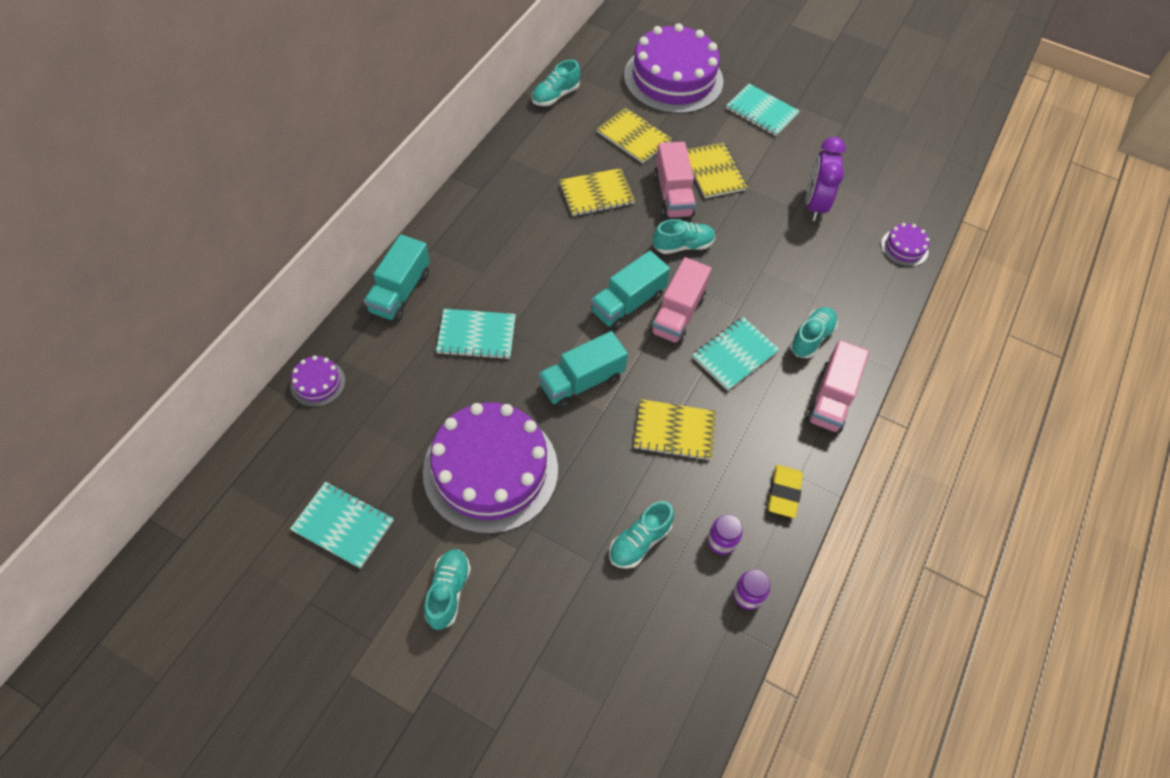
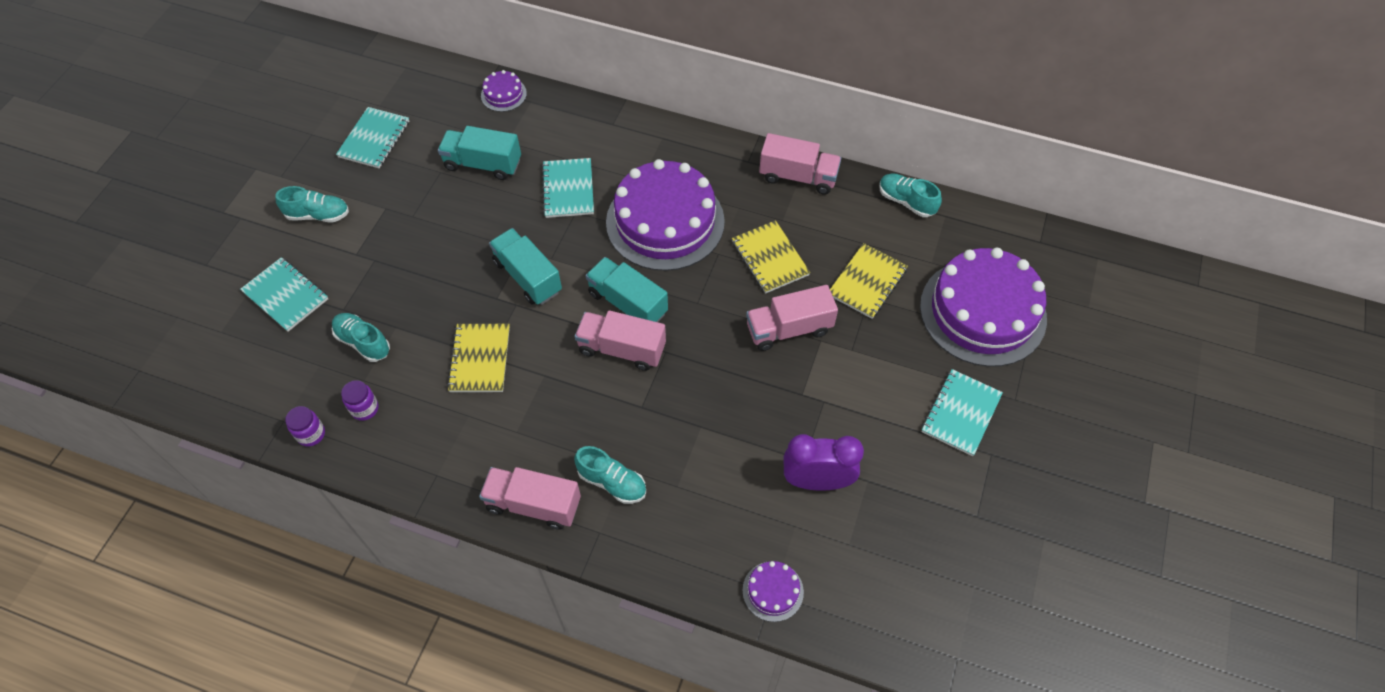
camera: 85 degrees right, 0 degrees up
turquoise truck [364,234,430,322] -> turquoise truck moved to [438,126,521,180]
purple cake [423,402,558,534] -> purple cake moved to [606,159,725,271]
turquoise shoe [653,219,715,254] -> none
yellow notebook [687,142,747,198] -> none
turquoise notebook [692,317,780,391] -> turquoise notebook moved to [240,257,328,332]
yellow eraser [768,465,803,518] -> none
none -> pink truck [759,133,841,195]

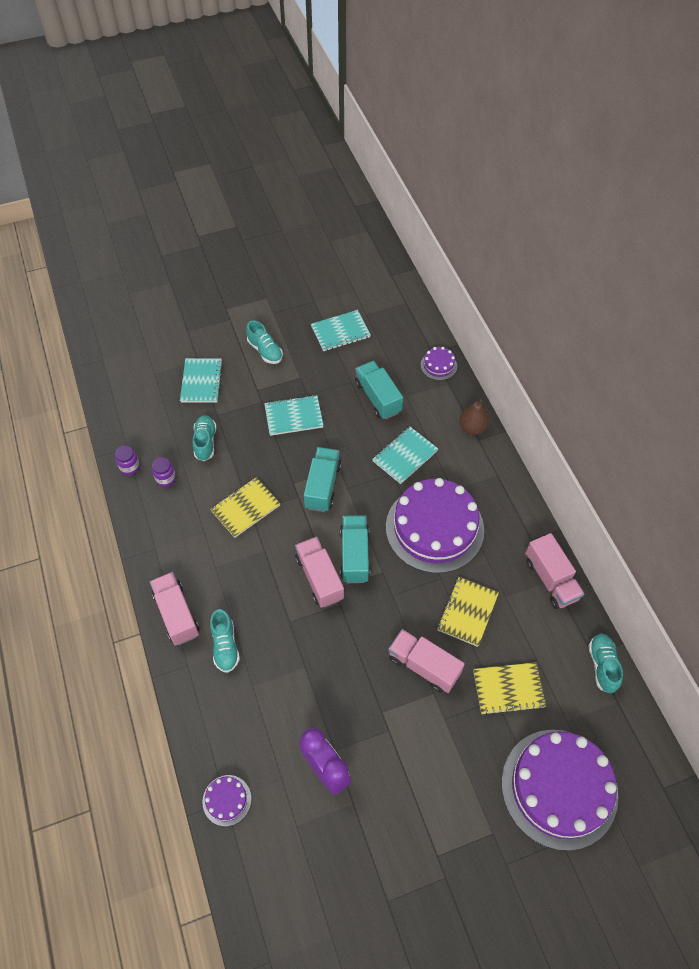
camera: 50 degrees right, 0 degrees up
turquoise notebook [921,369,1003,456] -> turquoise notebook moved to [264,395,324,436]
none -> brown pear [459,399,489,435]

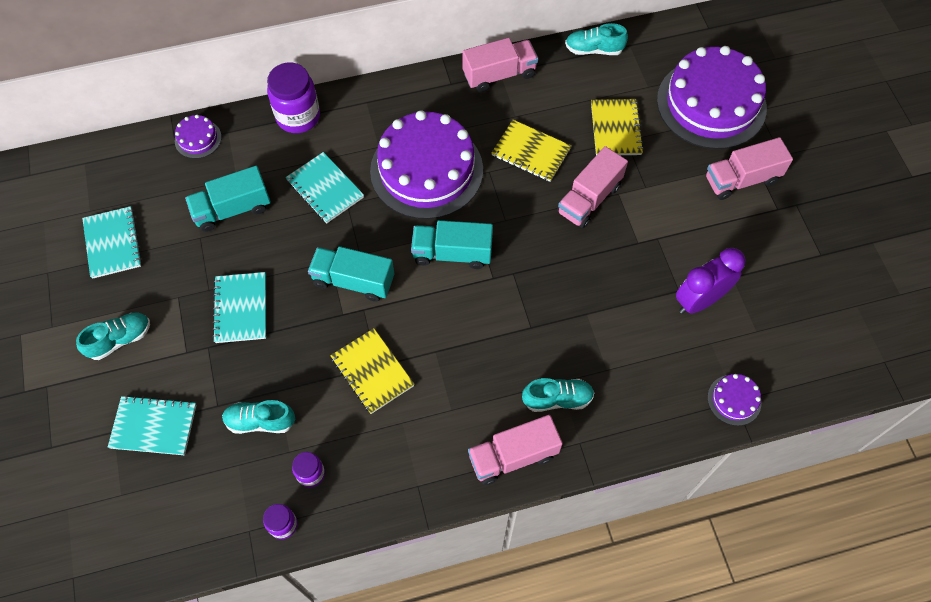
camera: 85 degrees left, 5 degrees up
pink truck [295,537,344,608] -> pink truck moved to [706,137,793,200]
brown pear [459,399,489,435] -> purple jar [267,63,320,133]

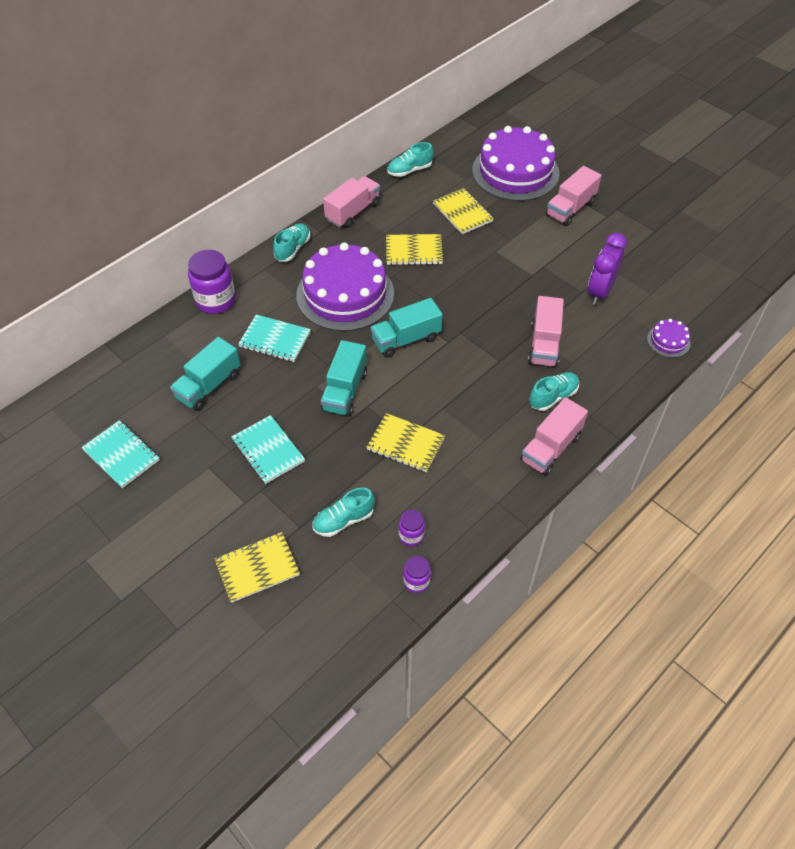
camera: 30 degrees left, 10 degrees down
turquoise shoe [76,313,150,360] -> turquoise shoe moved to [273,223,310,262]
turquoise notebook [108,395,196,455] -> yellow notebook [215,532,300,603]
purple cake [175,114,222,159] -> none
turquoise truck [308,246,394,302] -> turquoise truck turned 60 degrees counterclockwise [321,340,367,416]
pink truck [557,146,628,228] -> pink truck moved to [528,296,564,368]

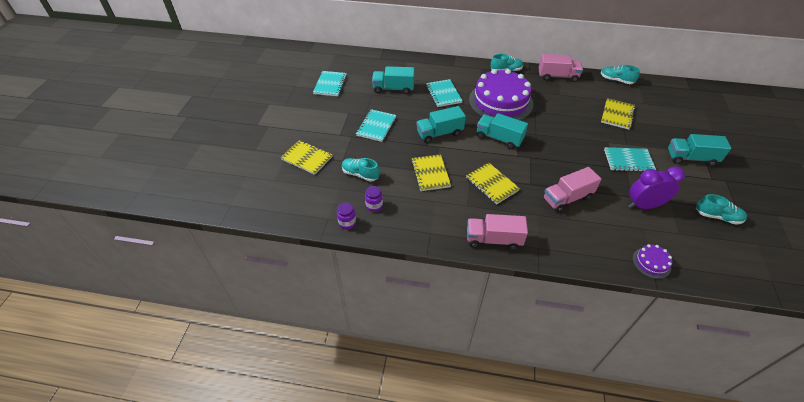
camera: 55 degrees right, 5 degrees down
purple jar [188,250,236,314] -> none
yellow notebook [386,234,443,265] -> yellow notebook moved to [466,163,520,205]
purple cake [472,126,560,201] -> none
turquoise shoe [529,372,579,411] -> turquoise shoe moved to [696,194,747,225]
pink truck [546,166,602,226] -> turquoise truck [668,134,731,166]
none -> turquoise notebook [604,147,656,172]

